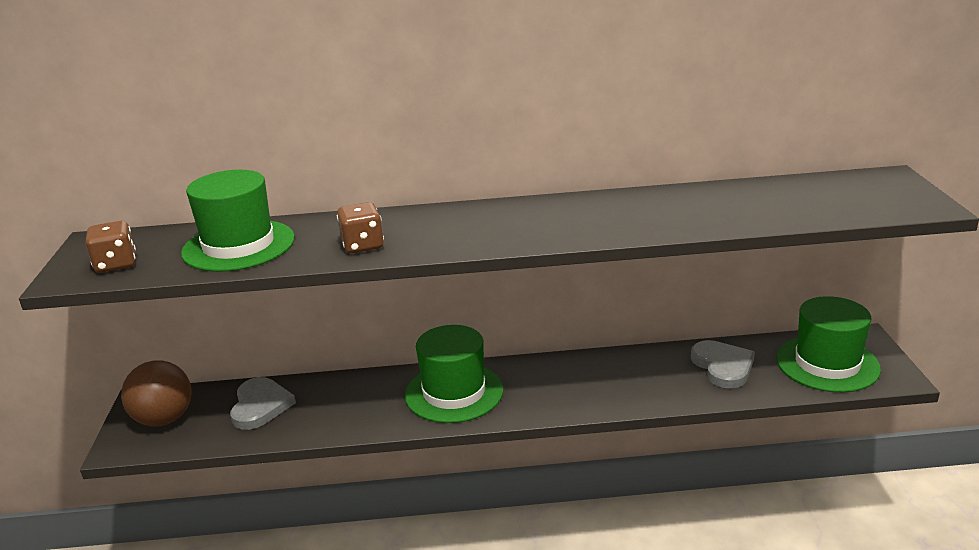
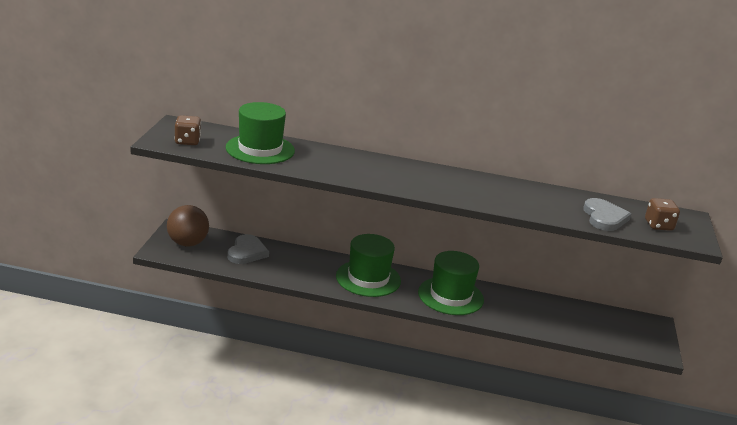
camera: 10 degrees right, 0 degrees up
brown dice [337,202,384,253] -> brown dice moved to [645,198,680,231]
grey heart [691,340,755,389] -> grey heart moved to [583,198,631,231]
green hat [776,296,881,392] -> green hat moved to [418,251,484,315]

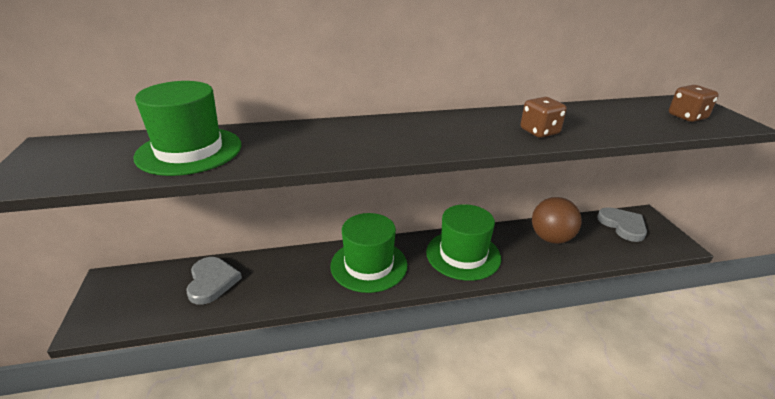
camera: 20 degrees left, 5 degrees up
brown ball [167,205,209,247] -> brown ball moved to [532,197,582,244]
brown dice [174,115,201,145] -> brown dice moved to [521,97,567,138]
grey heart [583,198,631,231] -> grey heart moved to [597,207,647,242]

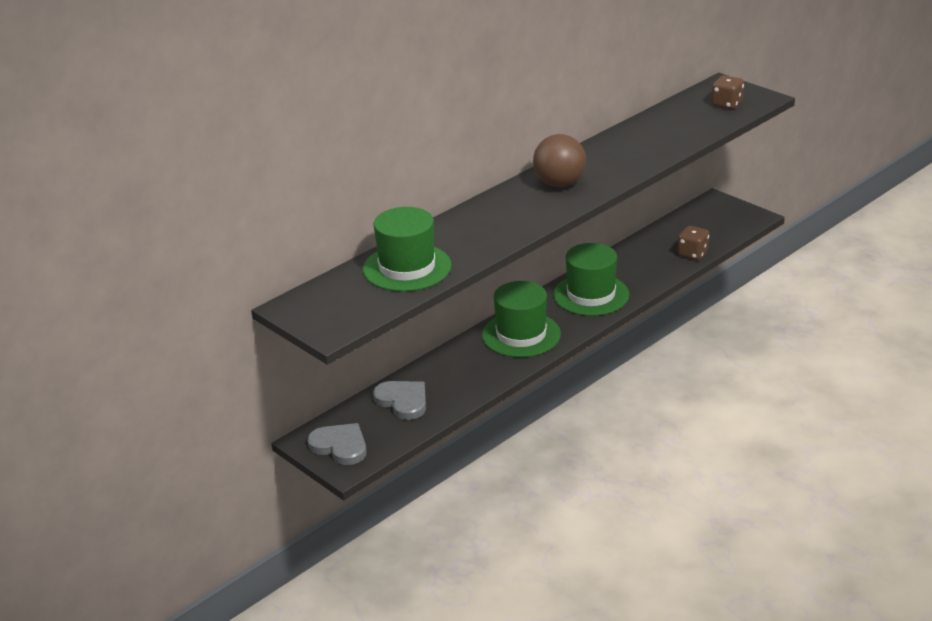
camera: 30 degrees left, 0 degrees up
brown dice [521,97,567,138] -> brown dice moved to [678,226,709,260]
brown ball [532,197,582,244] -> brown ball moved to [533,134,586,187]
grey heart [597,207,647,242] -> grey heart moved to [307,423,366,465]

